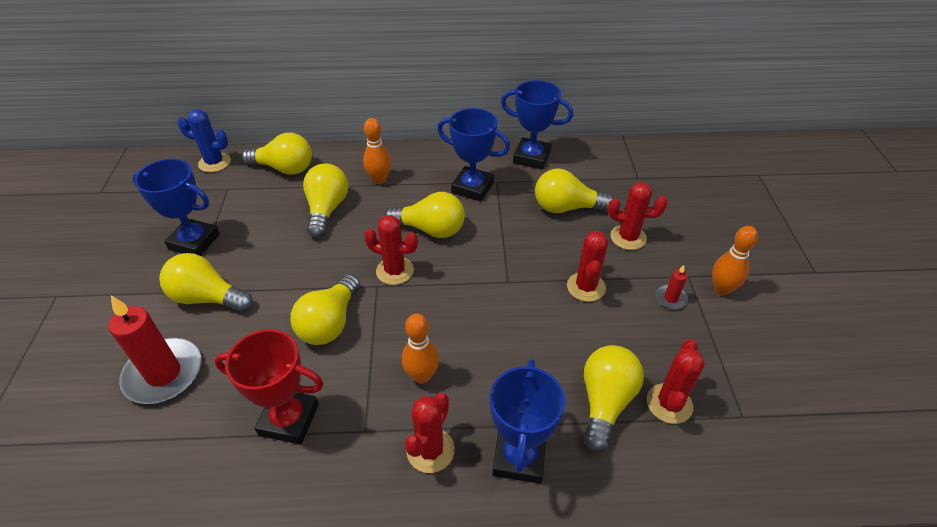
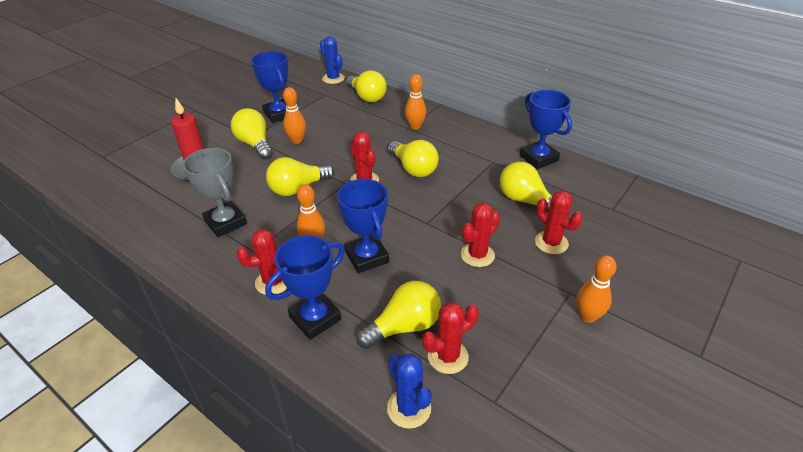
camera: 40 degrees right, 5 degrees down
red trophy [214,329,324,445] -> grey trophy [183,148,247,237]
yellow light bulb [303,163,348,238] -> none
blue trophy [437,108,510,202] -> blue trophy moved to [337,179,389,273]
red candle [656,265,688,309] -> none
none -> orange bowling pin [283,87,306,144]
none -> blue cactus [387,353,432,429]

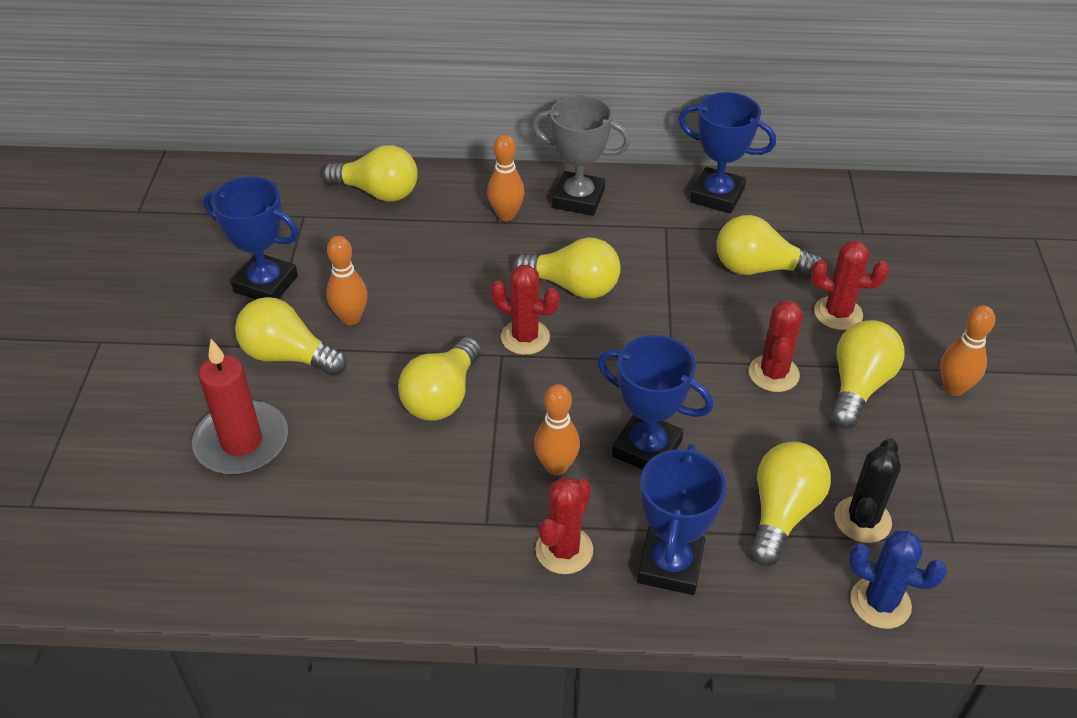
camera: 35 degrees left, 5 degrees up
grey trophy [183,148,247,237] -> grey trophy moved to [532,95,631,216]
blue cactus [320,36,345,84] -> none
red cactus [422,302,479,374] -> black cactus [834,438,901,543]
none -> yellow light bulb [831,320,905,429]

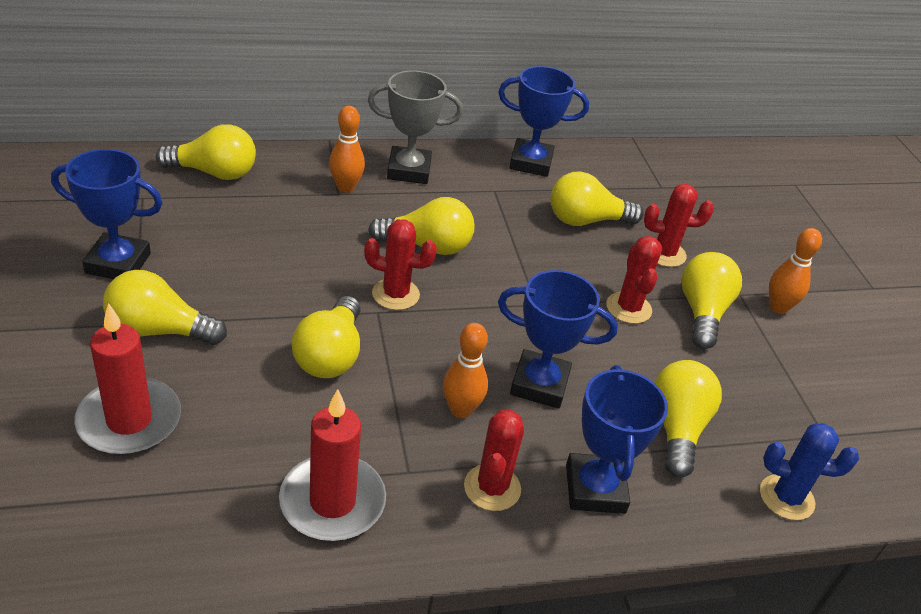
camera: 20 degrees left, 5 degrees down
orange bowling pin [326,236,368,325] -> none
black cactus [834,438,901,543] -> none
none -> red candle [279,389,386,541]

